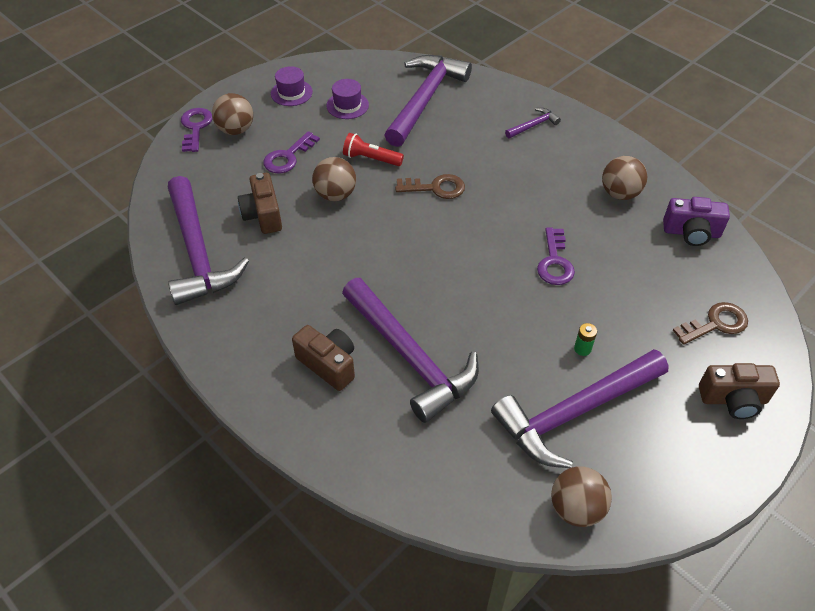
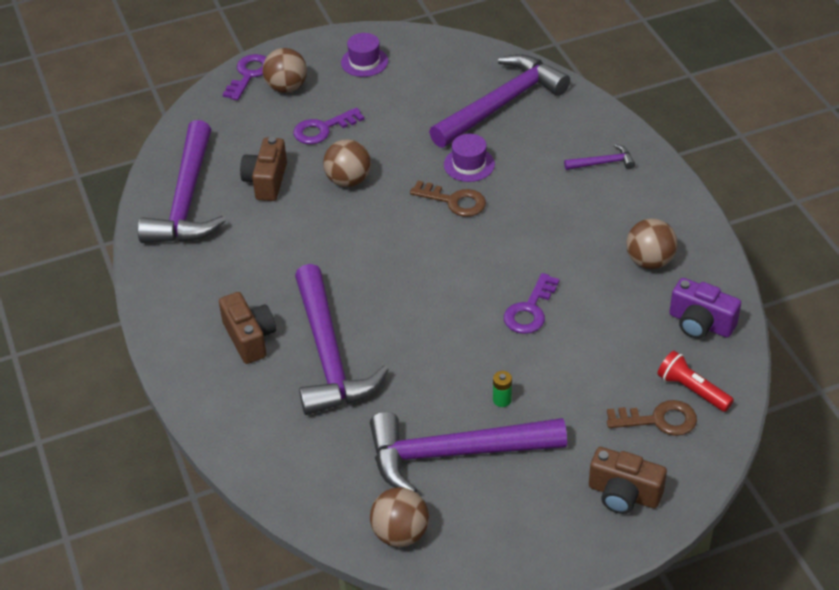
camera: 25 degrees right, 5 degrees down
purple hat [326,79,369,119] -> purple hat moved to [444,134,495,182]
red flashlight [343,133,404,166] -> red flashlight moved to [657,351,734,412]

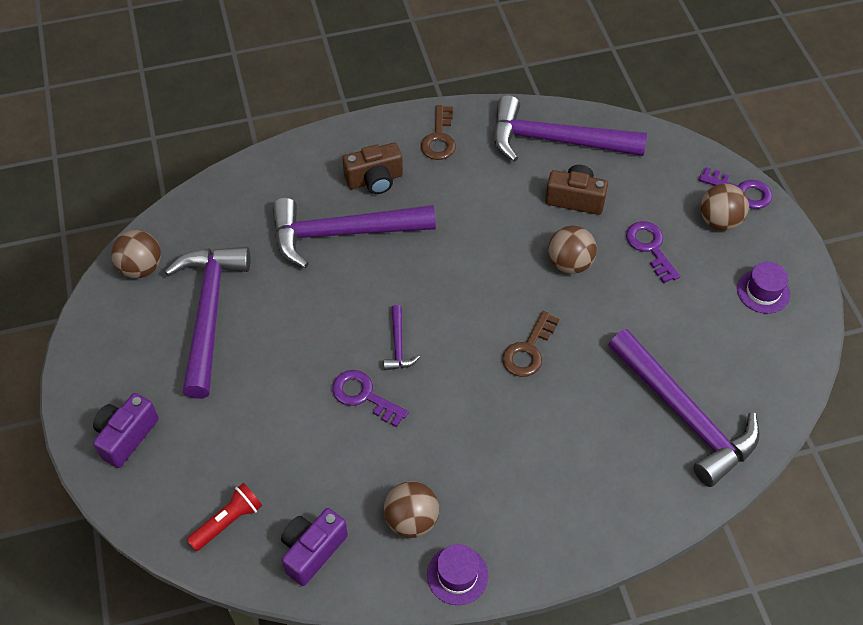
camera: 95 degrees right, 10 degrees up
purple hat [444,134,495,182] -> purple hat moved to [427,544,488,605]
green battery [493,371,512,407] -> none
purple hammer [564,144,635,170] -> purple hammer moved to [384,305,420,370]
brown camera [589,447,667,514] -> purple camera [93,393,159,468]
brown key [607,400,697,436] -> brown key moved to [421,105,456,160]

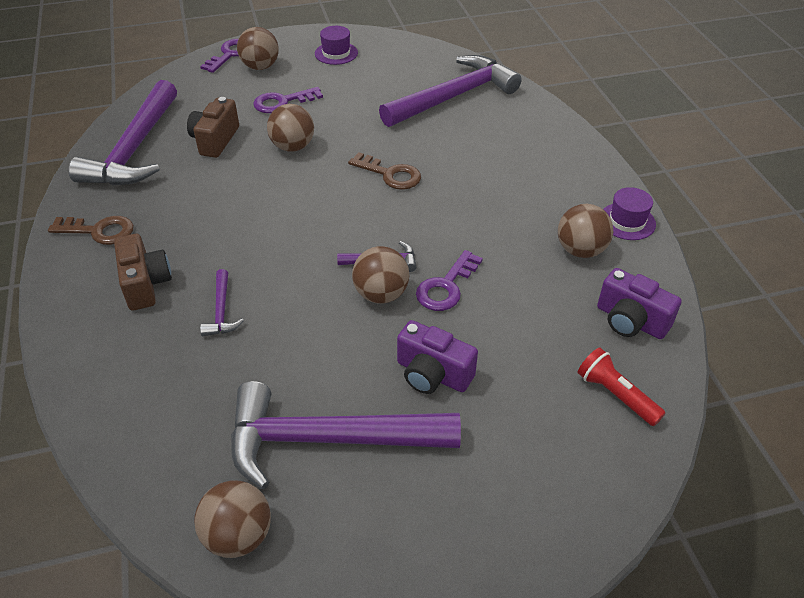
camera: 90 degrees left, 10 degrees down
purple camera [93,393,159,468] -> purple camera moved to [397,320,478,394]
purple hammer [272,198,436,268] -> purple hammer [200,269,244,336], size x0.42
none -> brown ball [352,246,409,304]

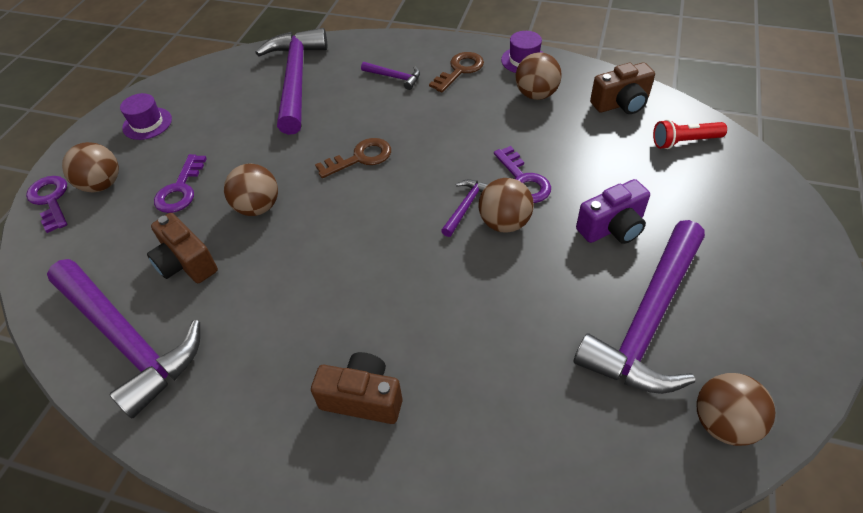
camera: 55 degrees left, 5 degrees up
brown key [48,216,134,245] -> brown key moved to [429,52,484,92]
purple hammer [200,269,244,336] -> purple hammer moved to [361,62,420,90]
purple camera [597,268,682,339] -> brown camera [590,62,655,114]

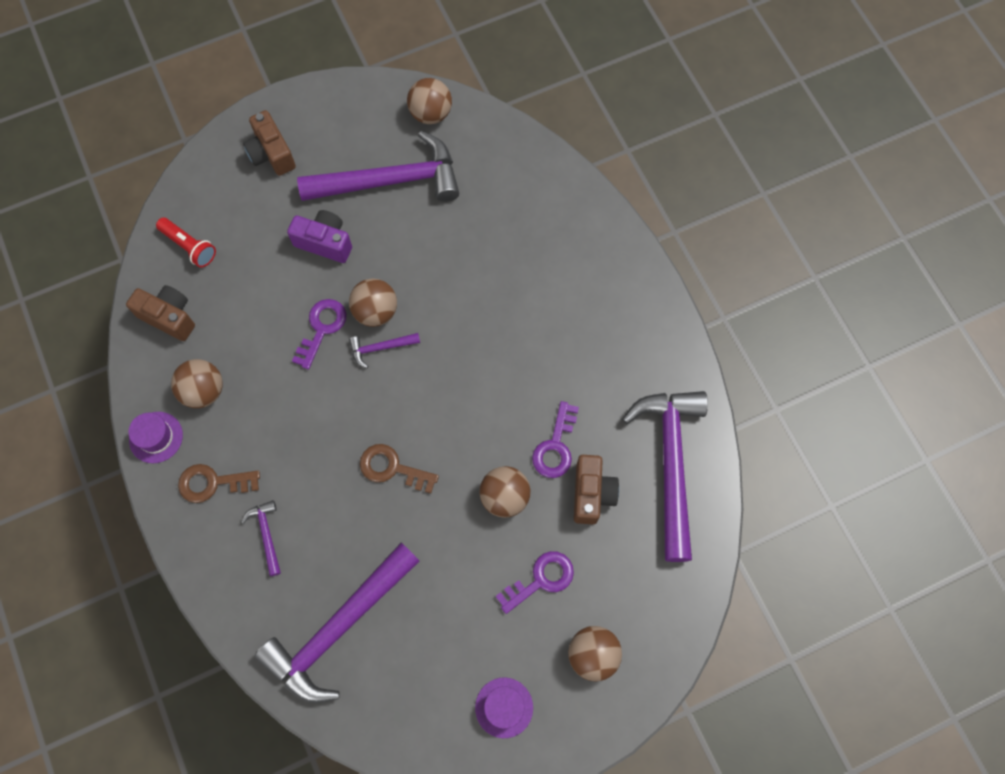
camera: 135 degrees left, 20 degrees up
purple key [26,176,67,233] -> purple key moved to [532,401,579,478]
brown camera [311,352,402,424] -> brown camera moved to [243,110,296,176]

